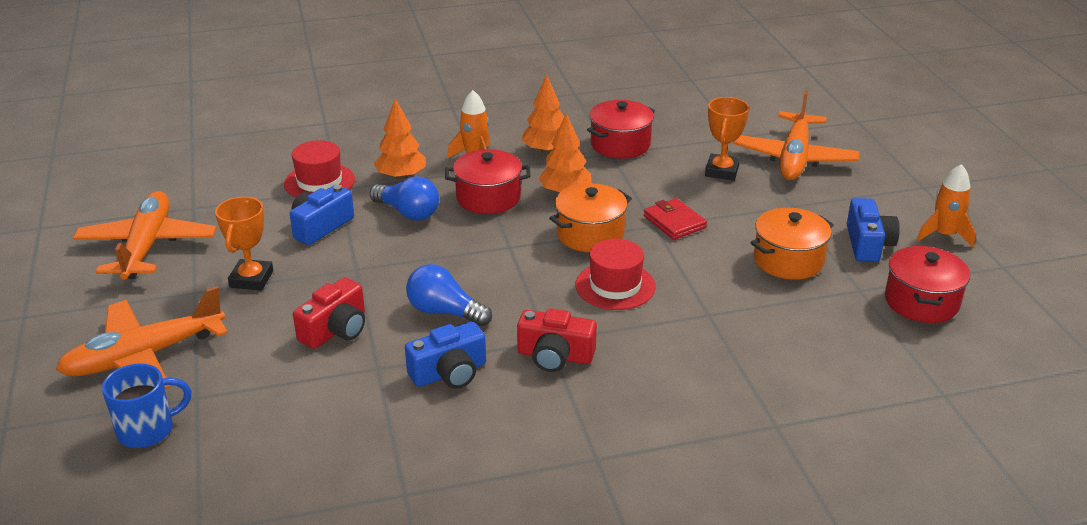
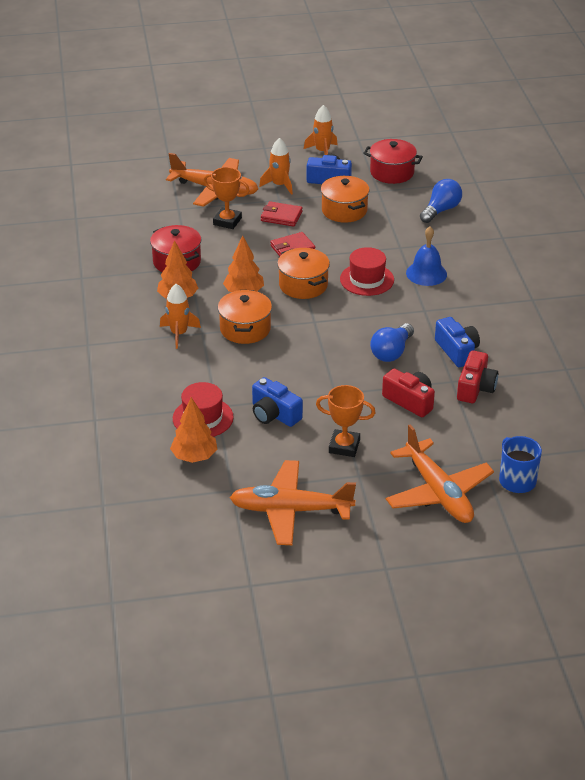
camera: 85 degrees left, 5 degrees up
blue light bulb [369,176,439,221] -> blue light bulb moved to [420,179,462,223]
orange tree [374,99,426,180] -> orange tree moved to [170,397,217,463]
red pot [445,149,531,214] -> orange pot [218,290,272,344]
red camera [517,308,597,372] -> red camera moved to [457,350,498,403]
none -> orange rocket [259,138,293,195]
none -> red wallet [261,201,303,227]
none -> blue bell [406,226,447,286]

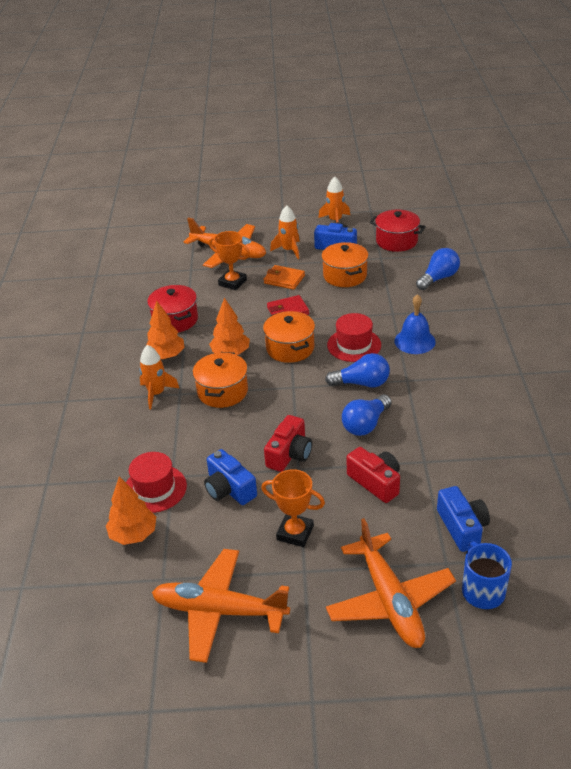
camera: 10 degrees right, 0 degrees up
red wallet [261,201,303,227] -> orange wallet [264,265,305,290]
blue camera [435,317,480,367] -> blue camera moved to [437,486,490,552]
red camera [457,350,498,403] -> red camera moved to [264,415,312,472]
none -> blue light bulb [325,353,390,387]

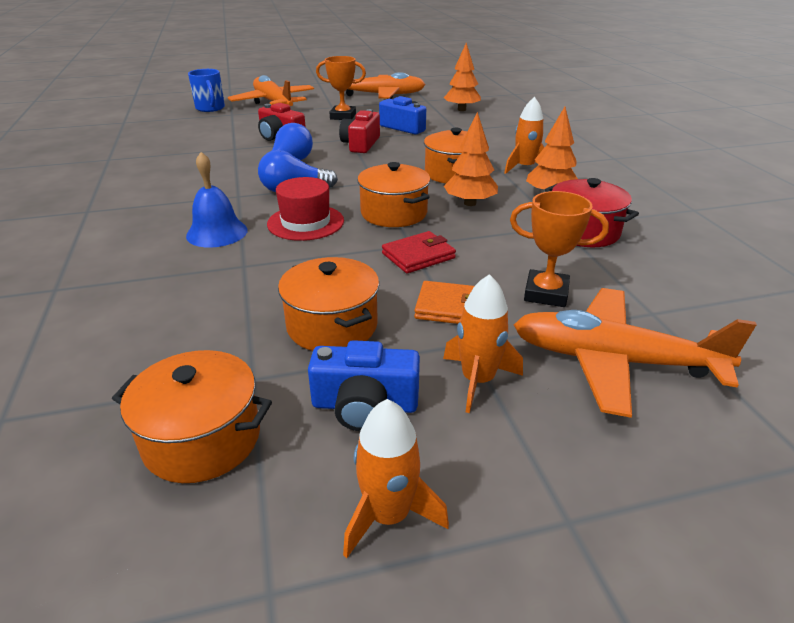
camera: 165 degrees right, 5 degrees down
red hat [126,452,187,513] -> none
red pot [370,210,426,252] -> orange pot [112,350,272,483]
blue light bulb [416,248,460,290] -> none
blue camera [437,486,490,552] -> none

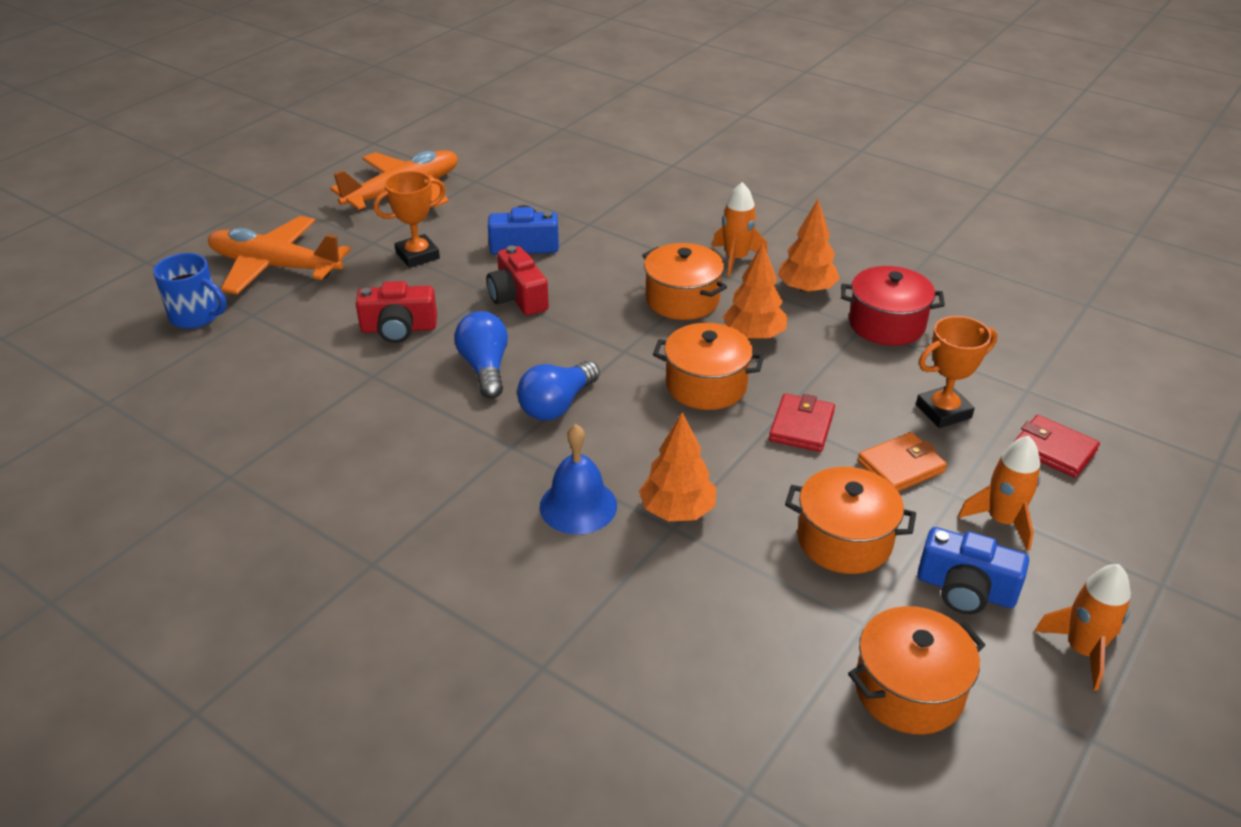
camera: 40 degrees left, 5 degrees up
red hat [267,177,344,241] -> none
blue camera [308,340,420,431] -> blue camera turned 60 degrees clockwise [917,527,1029,614]
orange tree [444,43,481,111] -> orange tree moved to [639,412,716,521]
orange plane [514,288,757,418] -> red wallet [1014,415,1100,478]

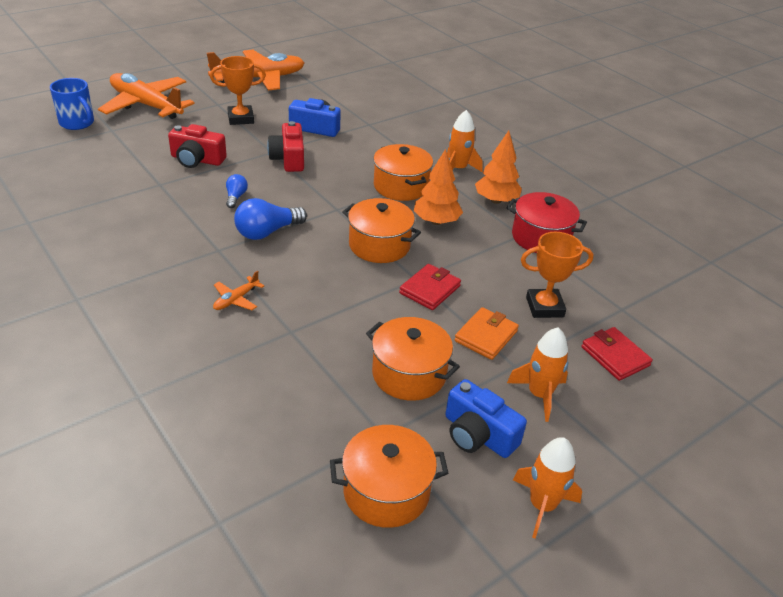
camera: 15 degrees right, 0 degrees up
blue light bulb [454,311,508,399] -> blue light bulb [226,174,248,208], size x0.56
blue bell [539,424,617,534] -> orange plane [213,270,264,310]
orange tree [639,412,716,521] -> none
orange wallet [858,432,947,492] -> orange wallet turned 45 degrees counterclockwise [454,307,519,360]

